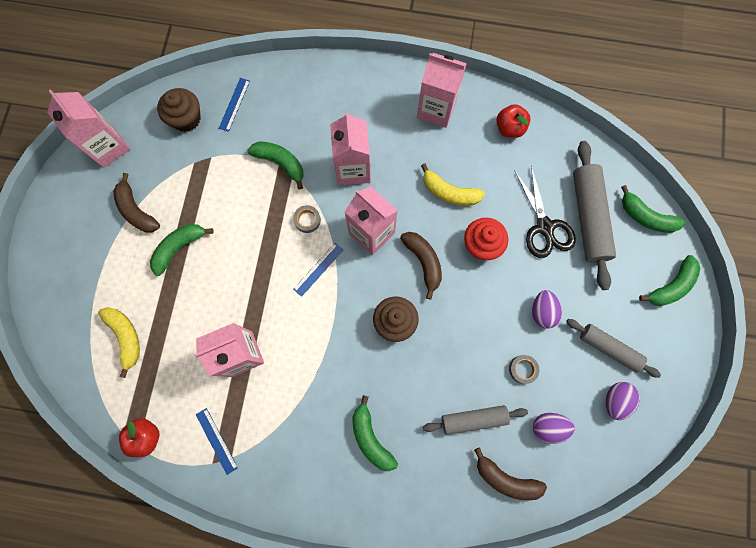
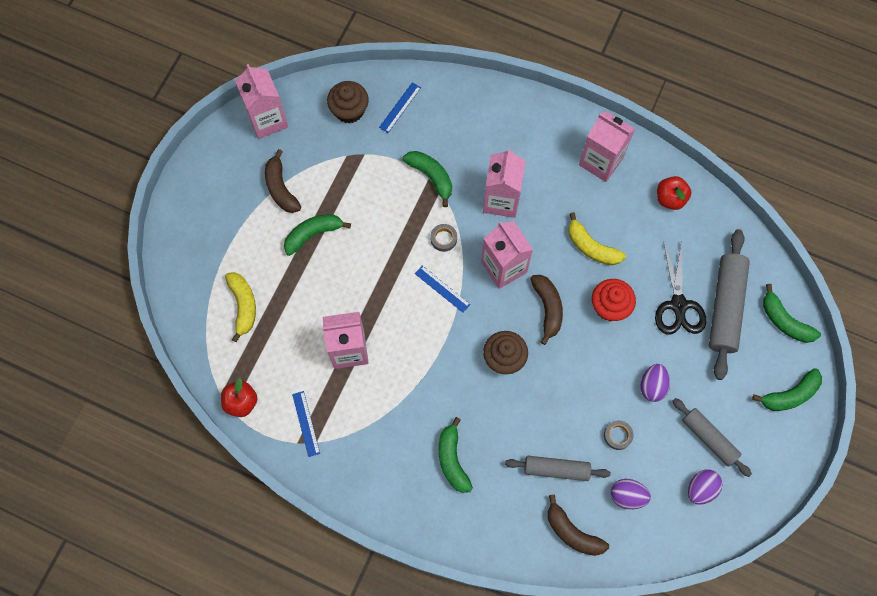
camera: 15 degrees right, 5 degrees down
blue ruler [293,243,343,297] -> blue ruler turned 75 degrees clockwise [415,265,471,313]

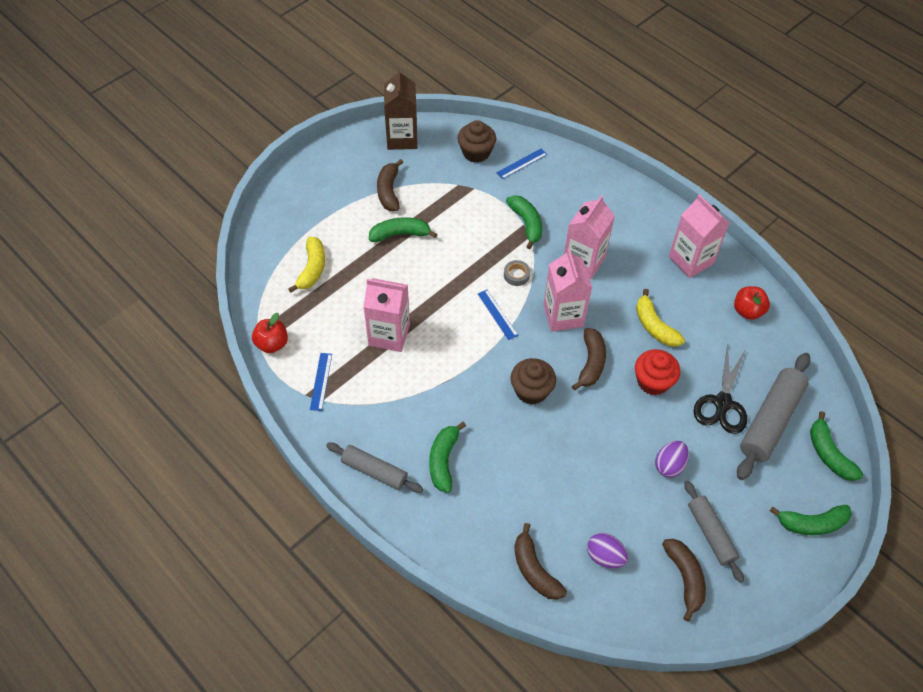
camera: 20 degrees right, 15 degrees down
pink carton [235,64,288,139] -> brown carton [384,69,418,150]
grey rolling pin [505,456,610,481] -> grey rolling pin moved to [326,442,423,493]
grey tape [604,420,634,450] -> none
purple egg [688,470,723,504] -> brown banana [662,539,706,621]

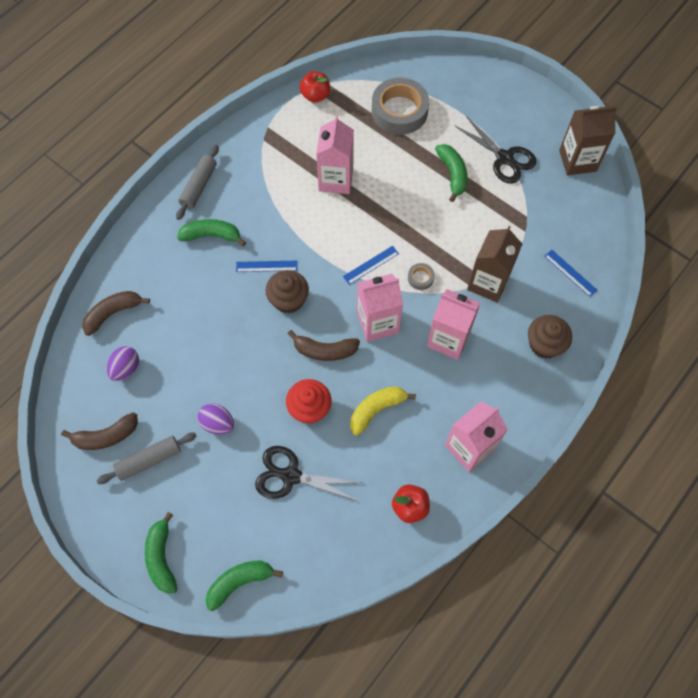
camera: 85 degrees right, 10 degrees up
yellow banana [288,237,325,293] -> grey tape [372,78,429,135]
blue ruler [310,353,332,411] -> blue ruler moved to [236,261,298,272]
brown banana [377,159,403,211] -> black scissors [455,116,537,184]
brown cupcake [457,120,496,163] -> brown cupcake moved to [528,315,572,358]
green banana [506,195,542,249] -> brown carton [467,226,522,302]
grey rolling pin [737,353,811,480] -> none

